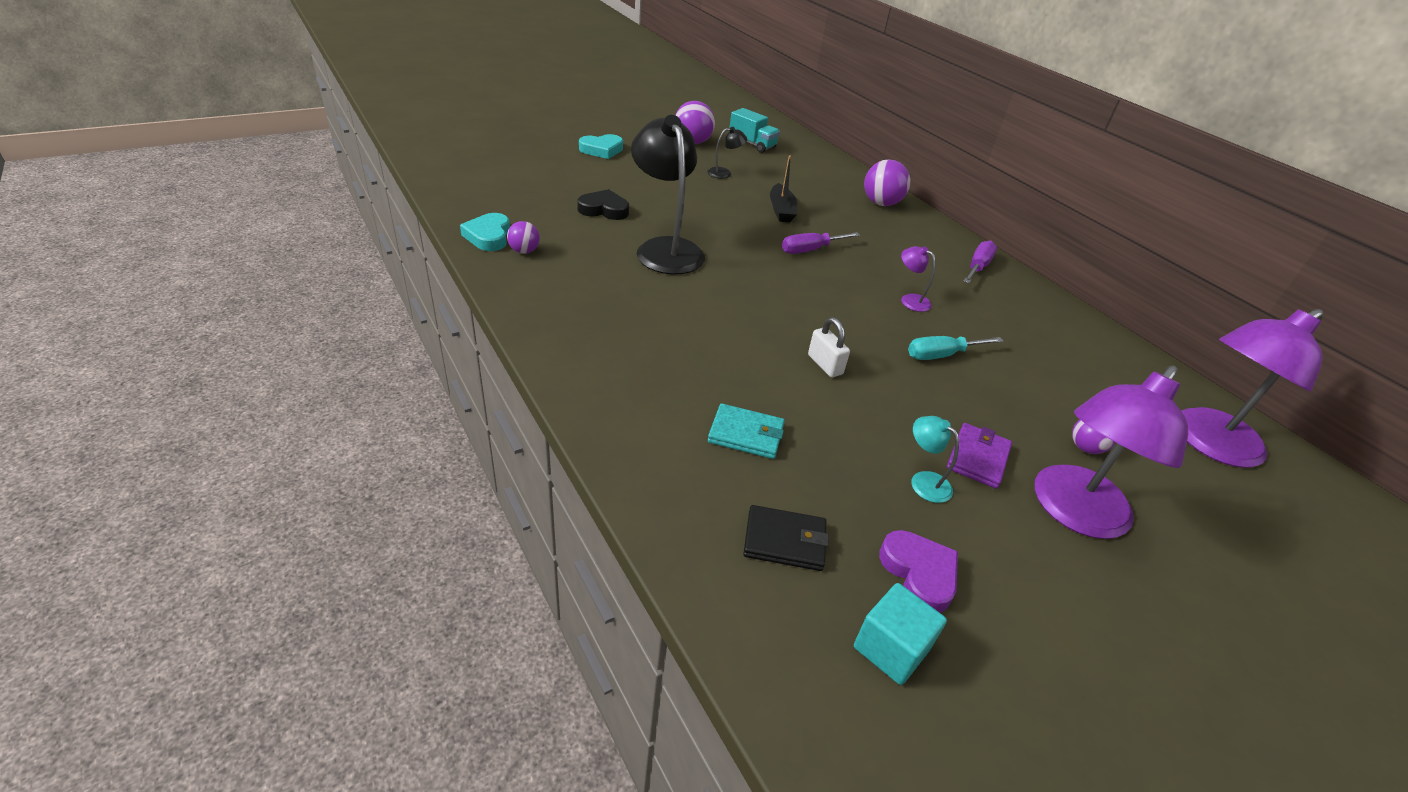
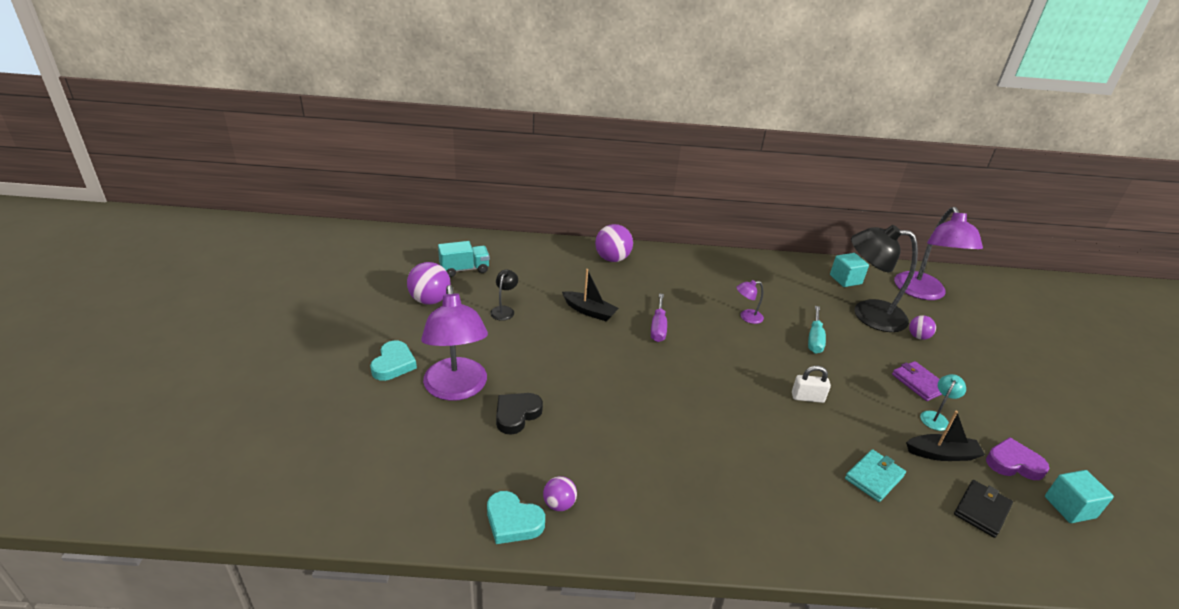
camera: 55 degrees left, 5 degrees down
black lamp [631,115,705,275] -> black lamp moved to [851,225,918,332]
turquoise lamp [911,416,959,503] -> turquoise lamp turned 135 degrees clockwise [920,374,966,431]
purple screwdriver [963,241,997,283] -> none
purple lamp [1035,365,1188,539] -> purple lamp moved to [421,285,488,401]
none -> turquoise cube [830,253,869,287]
none -> black boat [906,411,985,461]

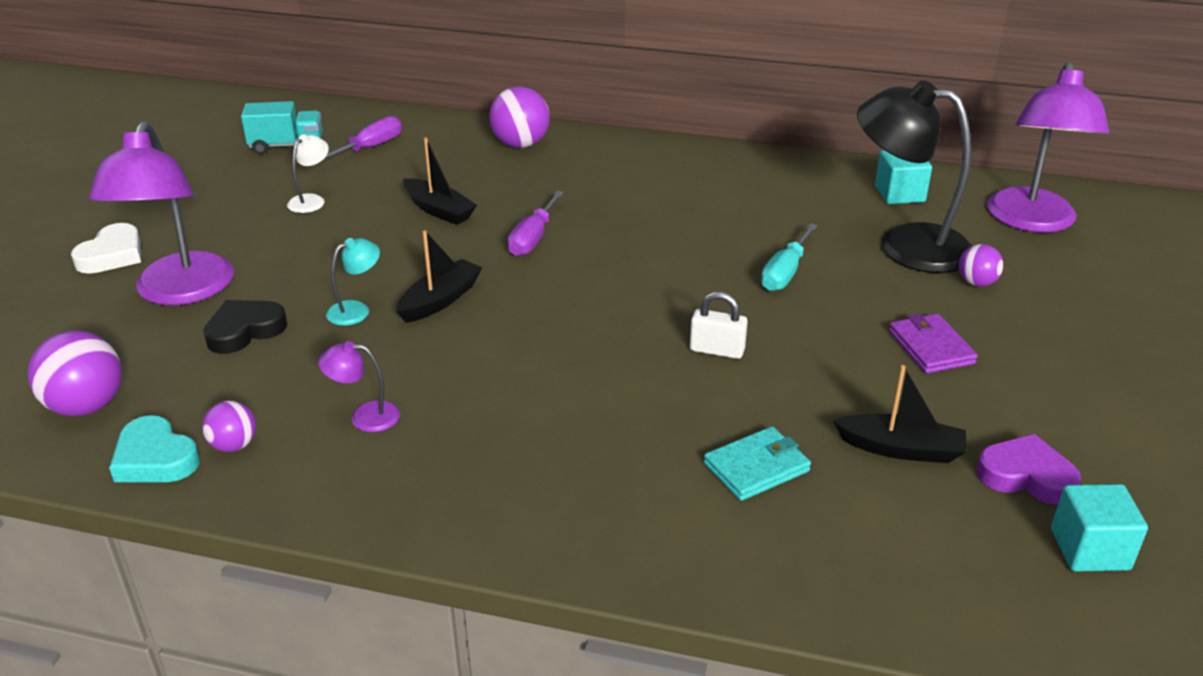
camera: 15 degrees right, 0 degrees up
turquoise heart [370,340,417,381] -> white heart [71,223,141,274]
purple ball [407,262,451,304] -> purple ball moved to [27,330,122,416]
black lamp [490,270,518,321] -> white lamp [287,134,329,213]
purple lamp [736,280,764,324] -> purple lamp moved to [318,341,400,432]
turquoise lamp [920,374,966,431] -> turquoise lamp moved to [326,238,380,326]
black wallet [954,480,1013,538] -> none
none -> purple screwdriver [319,116,402,163]
none -> black boat [396,230,482,323]

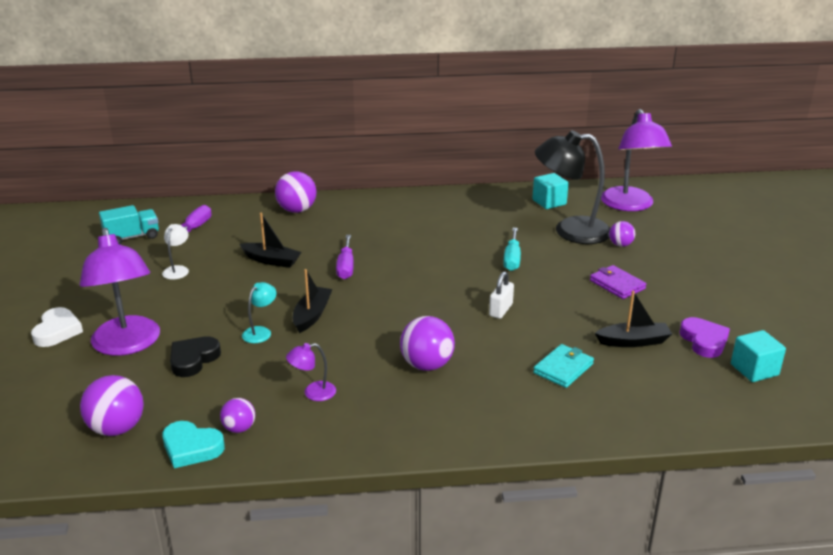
camera: 20 degrees left, 5 degrees down
white padlock [690,292,748,359] -> white padlock turned 60 degrees counterclockwise [489,271,514,319]
purple heart [976,434,1081,505] -> purple heart turned 75 degrees clockwise [679,317,730,358]
none -> purple ball [400,316,455,371]

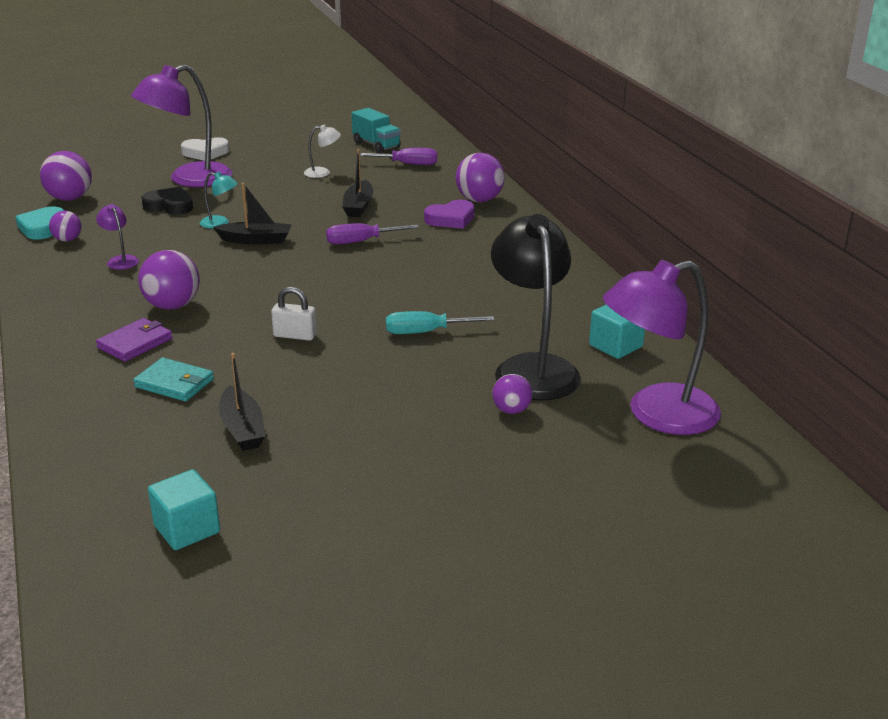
camera: 75 degrees right, 0 degrees up
purple wallet [590,265,646,299] -> purple wallet moved to [96,318,173,362]
purple heart [679,317,730,358] -> purple heart moved to [424,200,475,229]

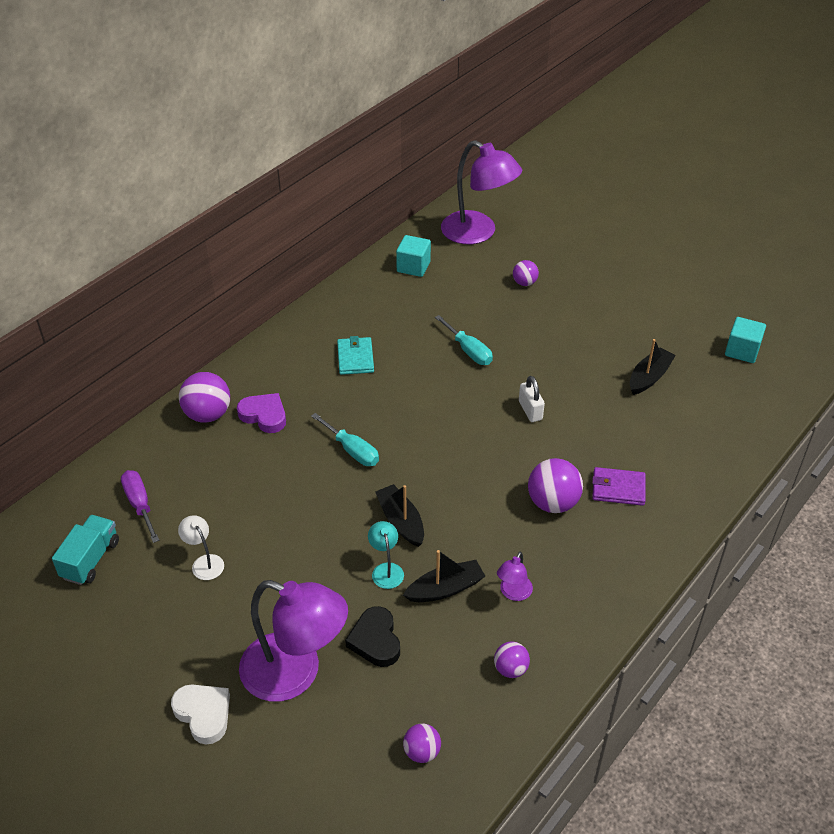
camera: 120 degrees left, 15 degrees up
turquoise heart [15,206,64,240] -> none
purple ball [40,151,92,201] -> purple ball [403,724,441,763], size x0.58
turquoise wallet [133,357,214,401] -> turquoise wallet moved to [337,336,374,375]
purple screwdriver [326,223,419,245] -> turquoise screwdriver [311,413,379,466]
black boat [342,149,373,217] -> black boat moved to [403,550,485,602]
black lamp [491,214,581,401] -> none

